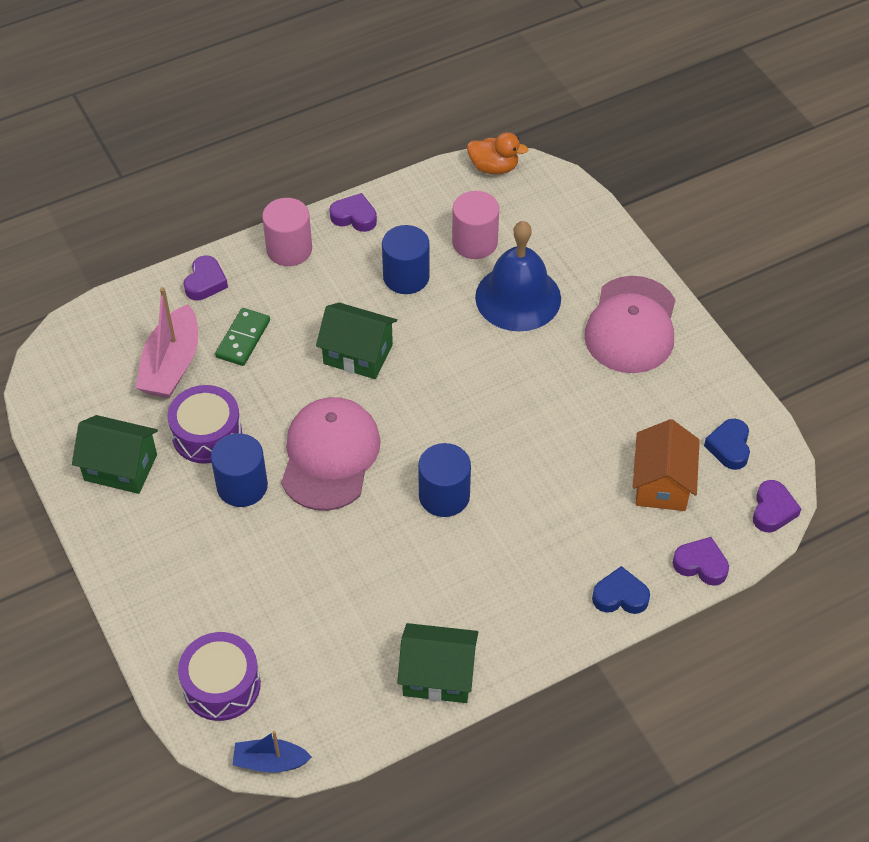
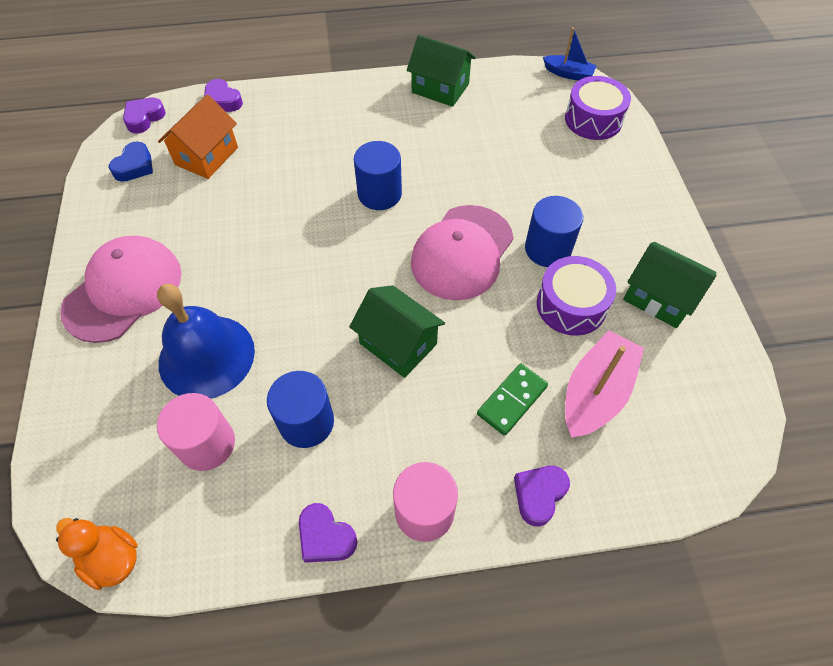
camera: 160 degrees left, 5 degrees up
blue heart [592,566,650,614] -> none

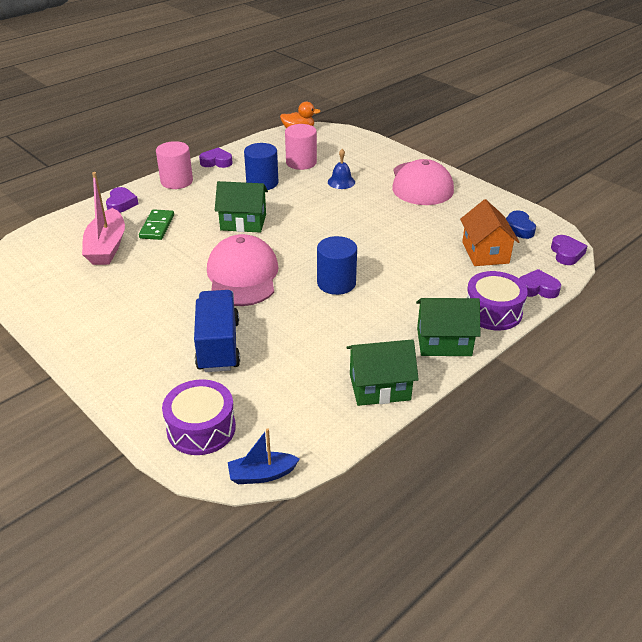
camera: 145 degrees right, 20 degrees down
blue bell [157,284,255,399] -> blue bell [328,149,355,189], size x0.47
blue cylinder [525,196,583,267] -> none
purple drum [537,256,616,336] -> purple drum moved to [466,271,528,330]
green house [623,242,716,328] -> green house moved to [416,298,481,356]
none -> blue truck [194,290,240,372]

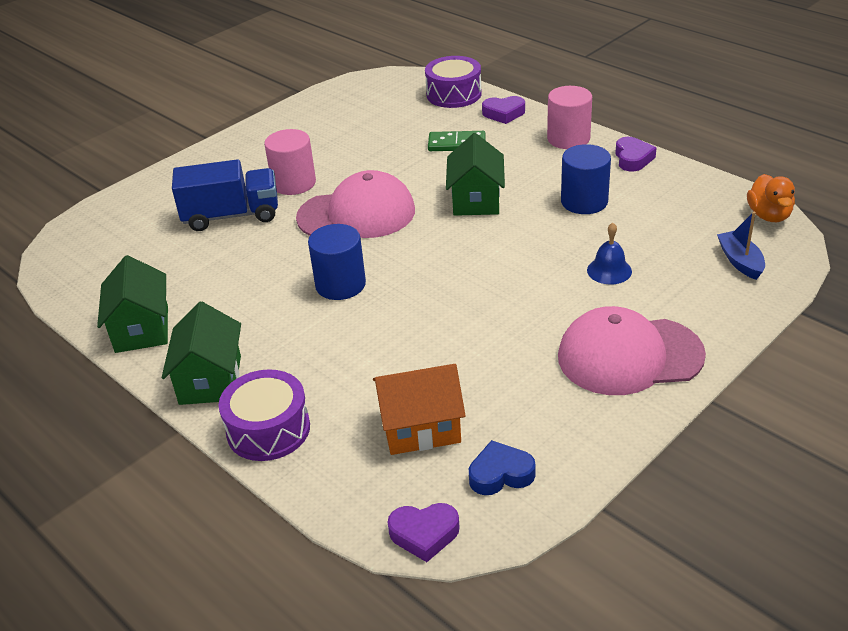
camera: 90 degrees right, 0 degrees up
pink boat [82,172,125,265] -> none
purple drum [162,379,236,455] -> purple drum moved to [425,56,482,108]
blue boat [228,428,300,484] -> blue boat moved to [717,212,765,280]
pink cylinder [285,124,317,170] -> pink cylinder moved to [264,129,316,195]
purple heart [519,269,561,298] -> none

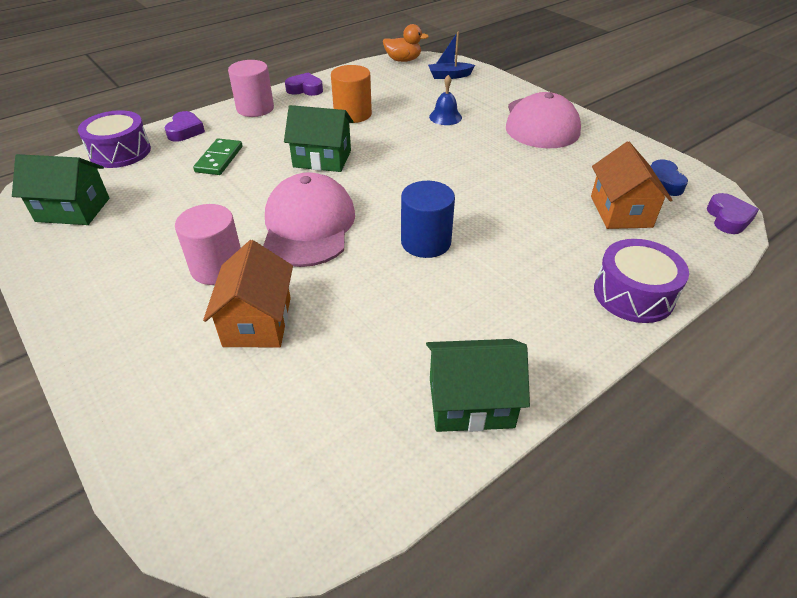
camera: 85 degrees left, 5 degrees up
green house [162,301,241,405] -> green house moved to [12,154,109,225]
blue truck [172,159,278,231] -> orange house [203,240,293,347]
blue cylinder [561,144,611,214] -> orange cylinder [331,65,372,123]

